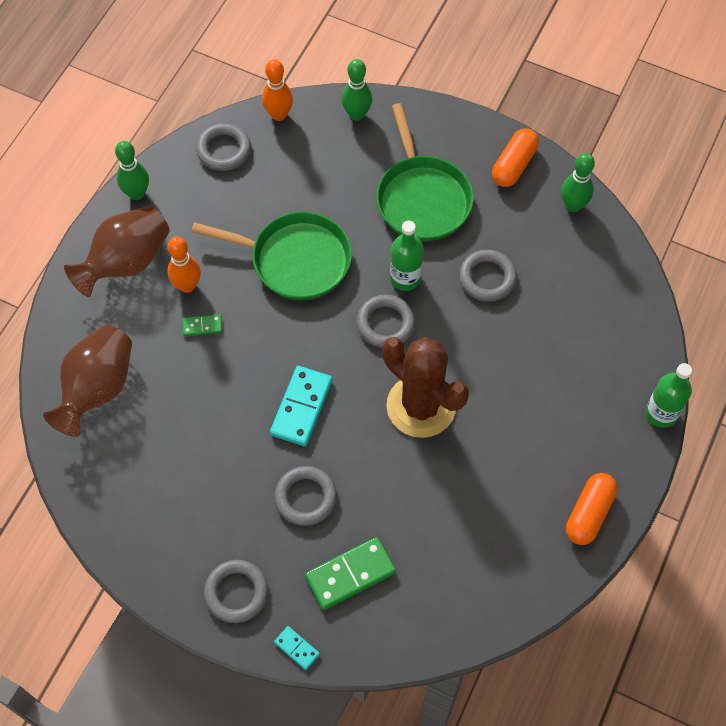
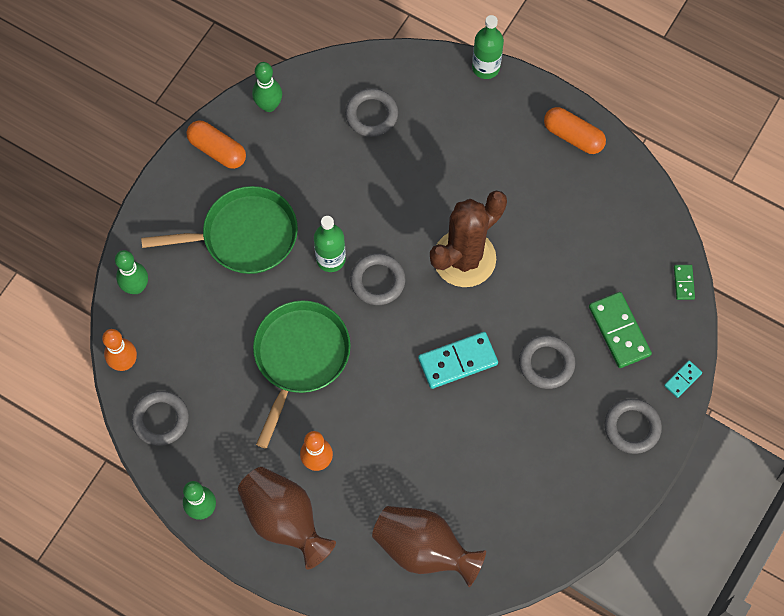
camera: 85 degrees left, 5 degrees up
green domino [182,315,222,336] -> green domino moved to [674,265,695,300]
turquoise domino [270,366,332,446] -> turquoise domino turned 45 degrees counterclockwise [418,332,498,389]
grey ring [459,250,517,302] -> grey ring moved to [345,88,398,137]

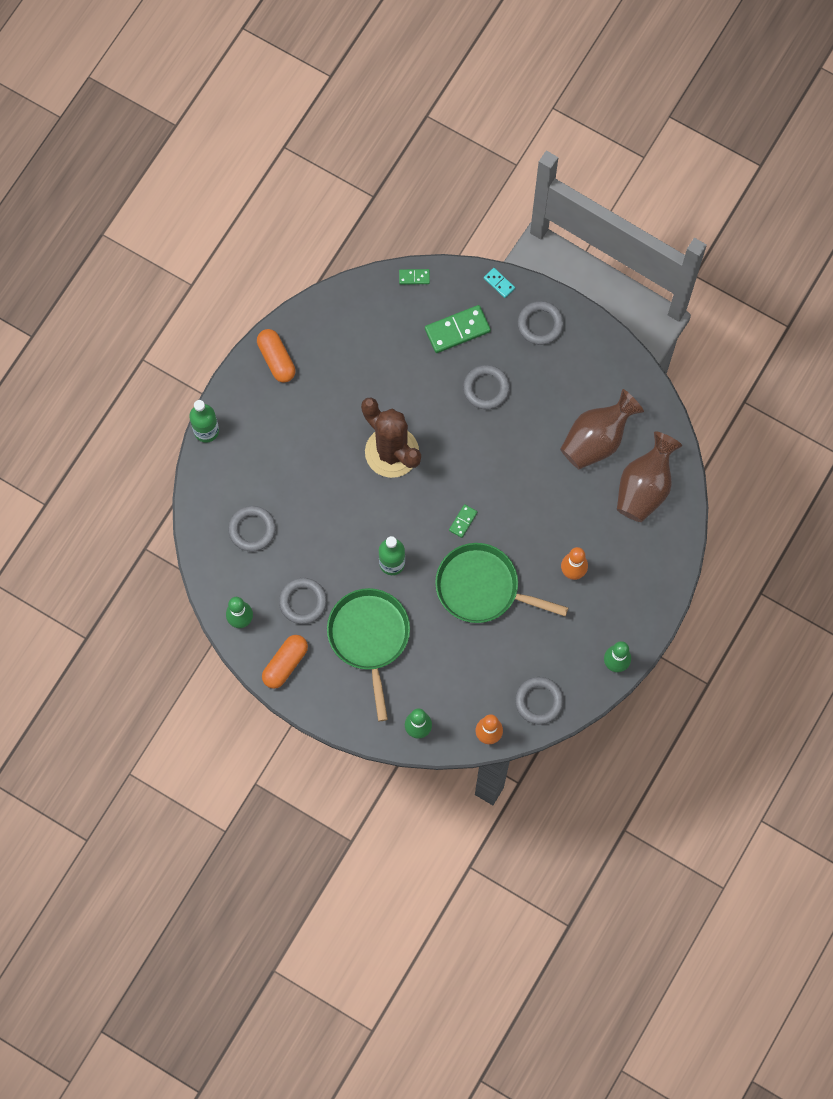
camera: 90 degrees left, 5 degrees up
brown vase [238,467,336,570] -> brown vase moved to [560,389,644,469]
grey ring [350,253,405,305] -> grey ring moved to [279,578,327,624]
turquoise domino [418,332,498,389] -> none
orange capsule [544,107,606,154] -> orange capsule turned 60 degrees counterclockwise [257,329,295,383]
none -> green domino [449,504,477,538]

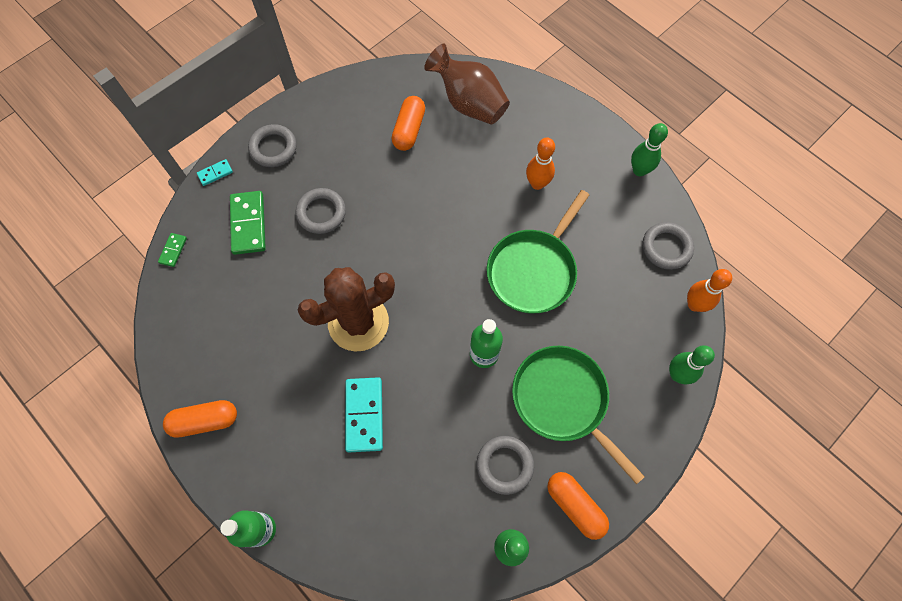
camera: 75 degrees left, 5 degrees down
grey ring [228,506,276,552] -> none
green pan [327,588,410,721] -> green pan turned 45 degrees clockwise [512,346,645,484]
green domino [449,504,477,538] -> none
brown vase [560,389,644,469] -> orange capsule [392,96,425,151]
none -> turquoise domino [345,377,383,452]

